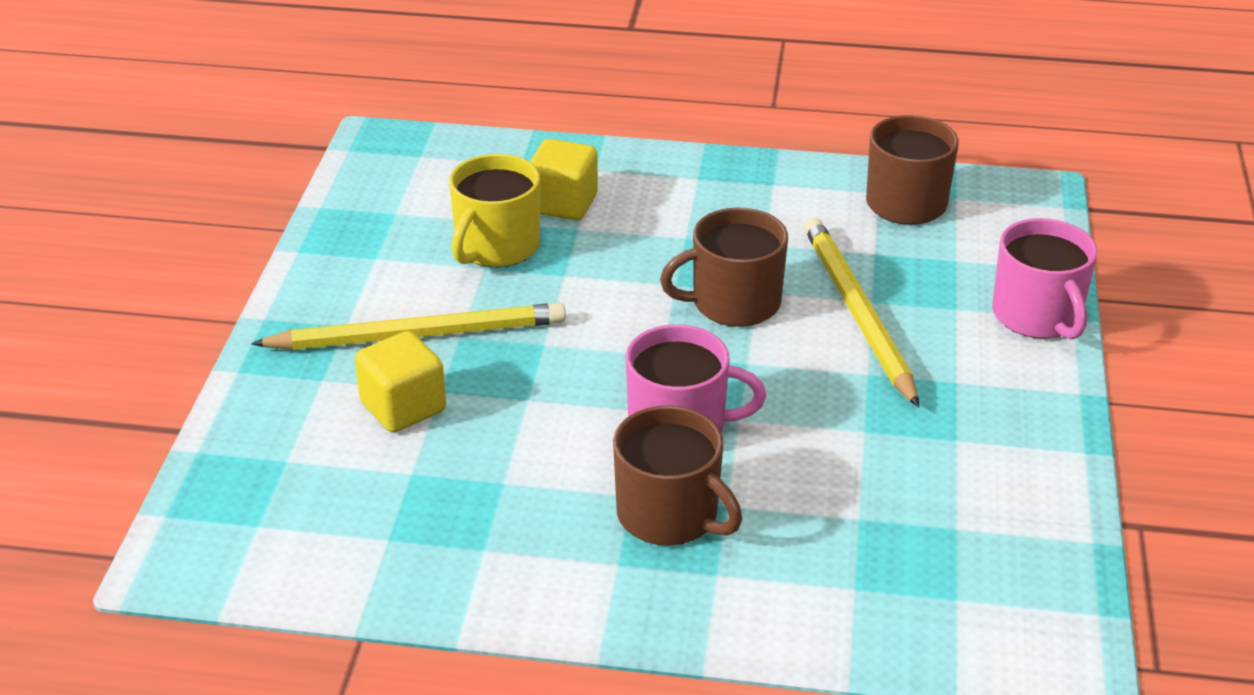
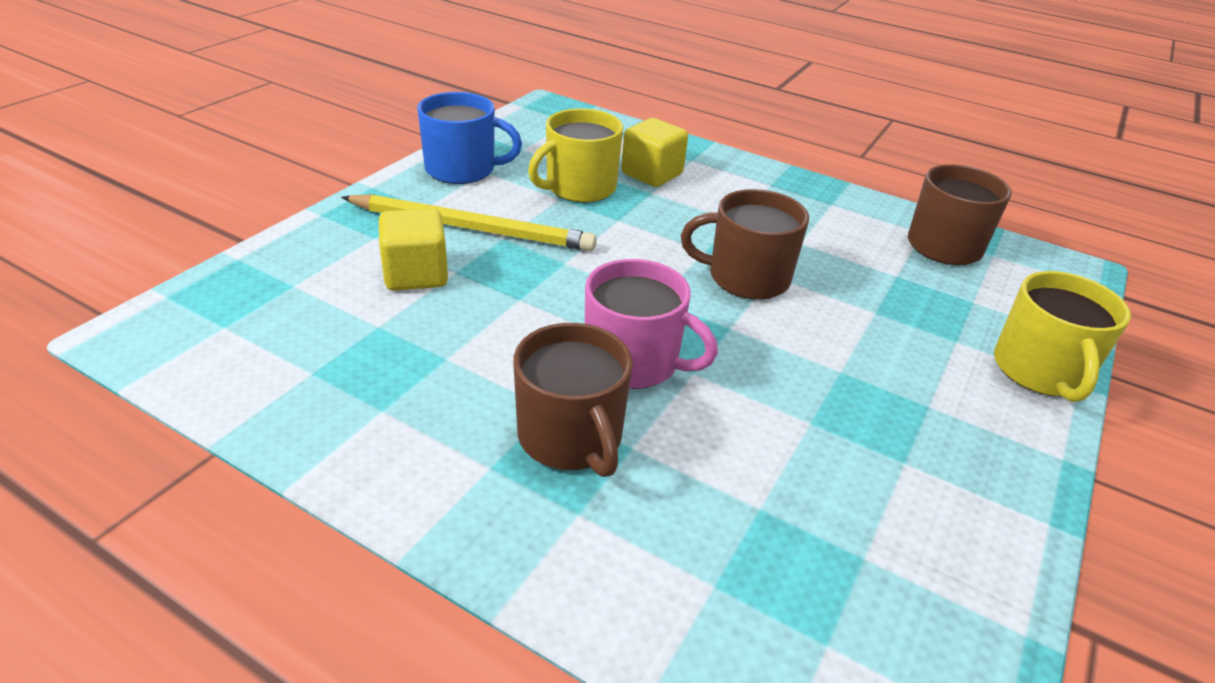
camera: 20 degrees right, 0 degrees up
yellow pencil [804,218,919,407] -> none
pink mug [992,218,1098,339] -> yellow mug [994,271,1131,402]
none -> blue mug [417,92,522,184]

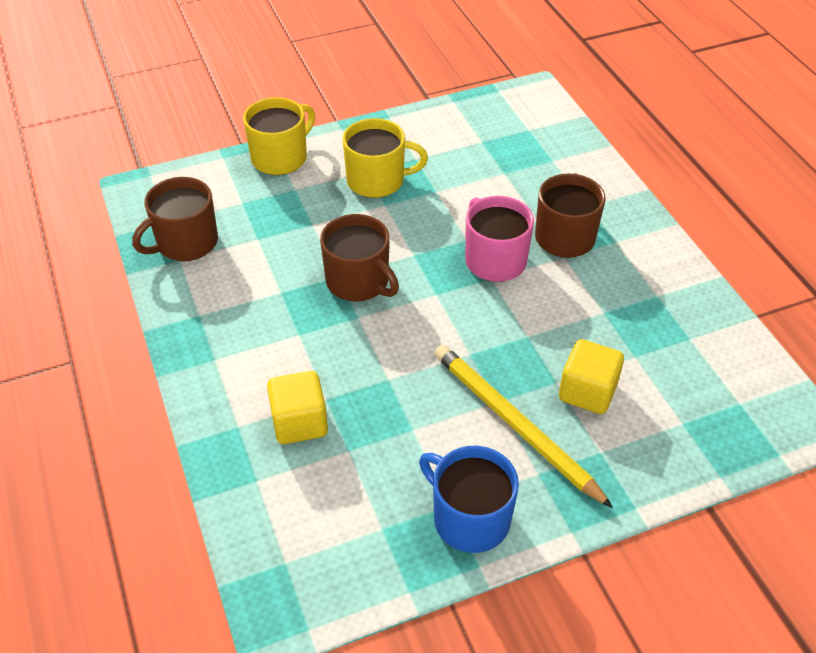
camera: 140 degrees left, 10 degrees up
yellow mug [528,109,623,203] -> yellow mug moved to [342,118,428,198]

